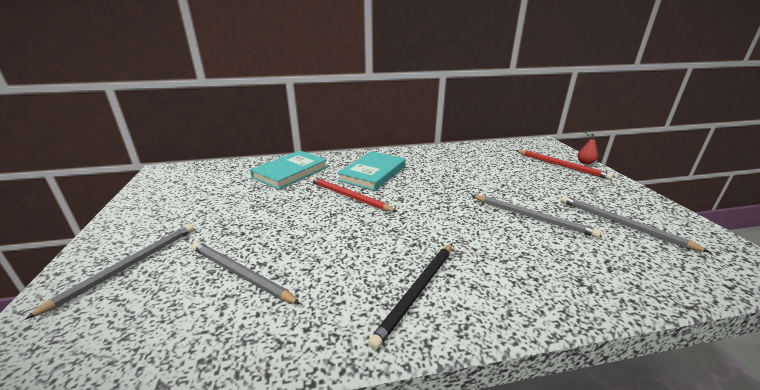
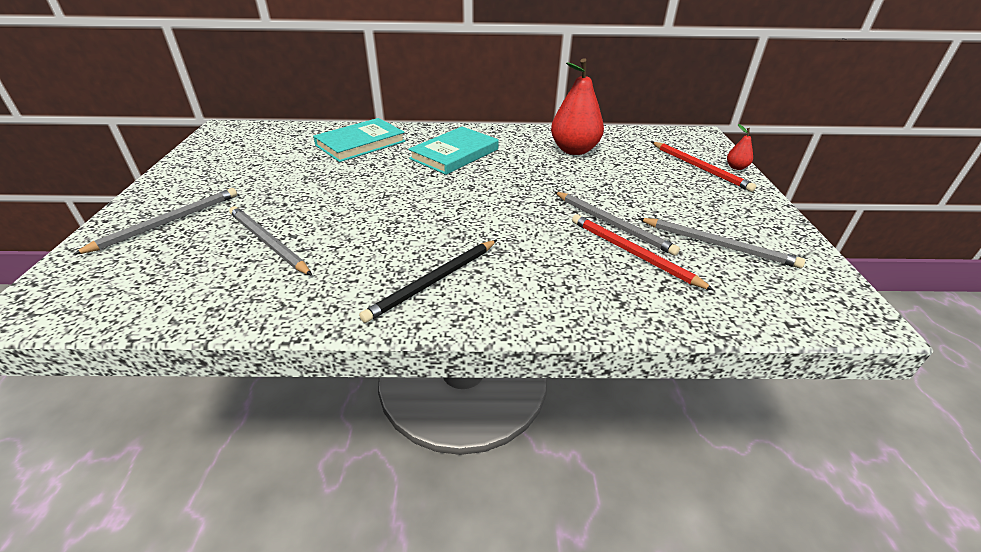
camera: 10 degrees right, 10 degrees up
red pencil [310,176,398,212] -> red pencil moved to [572,214,714,291]
grey pencil [561,196,711,253] -> grey pencil turned 150 degrees clockwise [638,218,805,268]
none -> red pear [551,58,604,155]

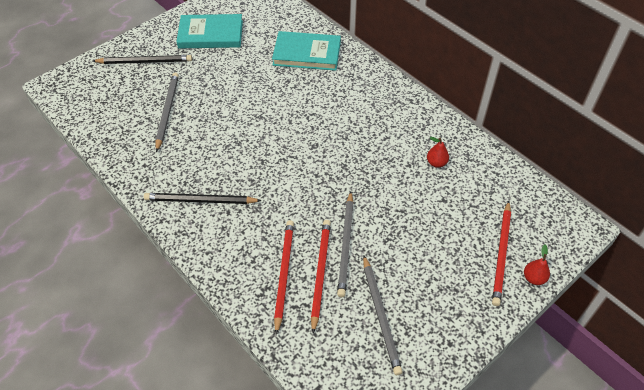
camera: 50 degrees right, 15 degrees up
grey pencil [73,188,237,255] -> black pencil [93,55,192,64]
turquoise book [408,127,499,175] -> turquoise book moved to [176,14,243,48]
red pear [551,58,604,155] -> red pear [427,137,449,168], size x0.44
none -> red pencil [274,220,294,335]

